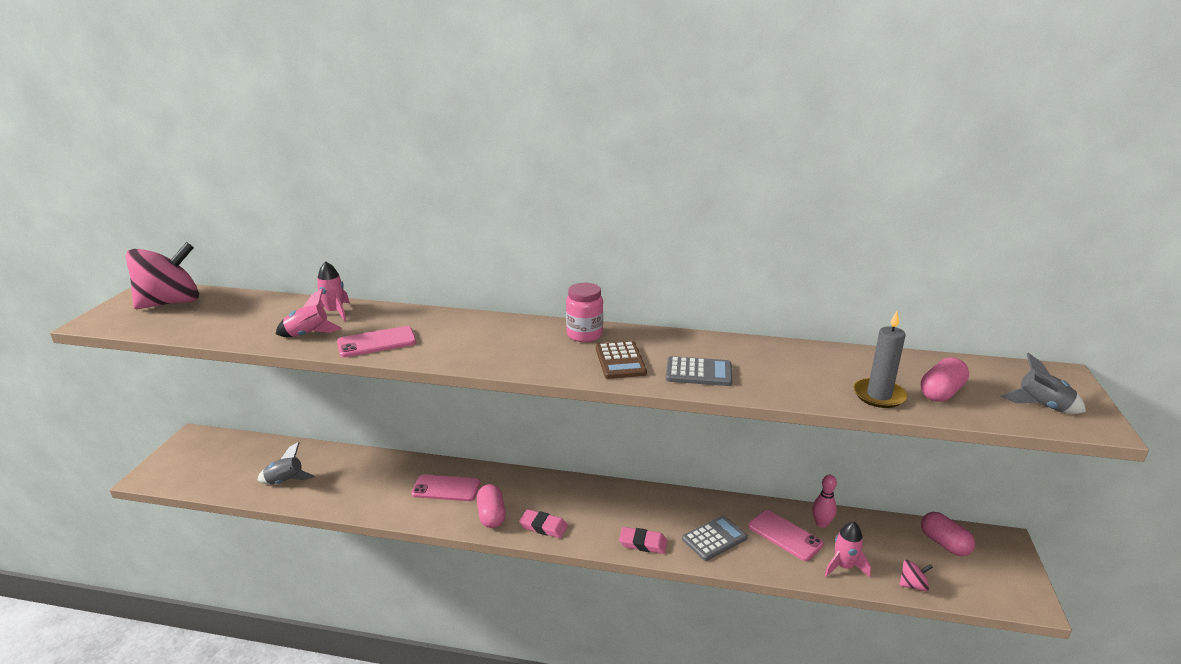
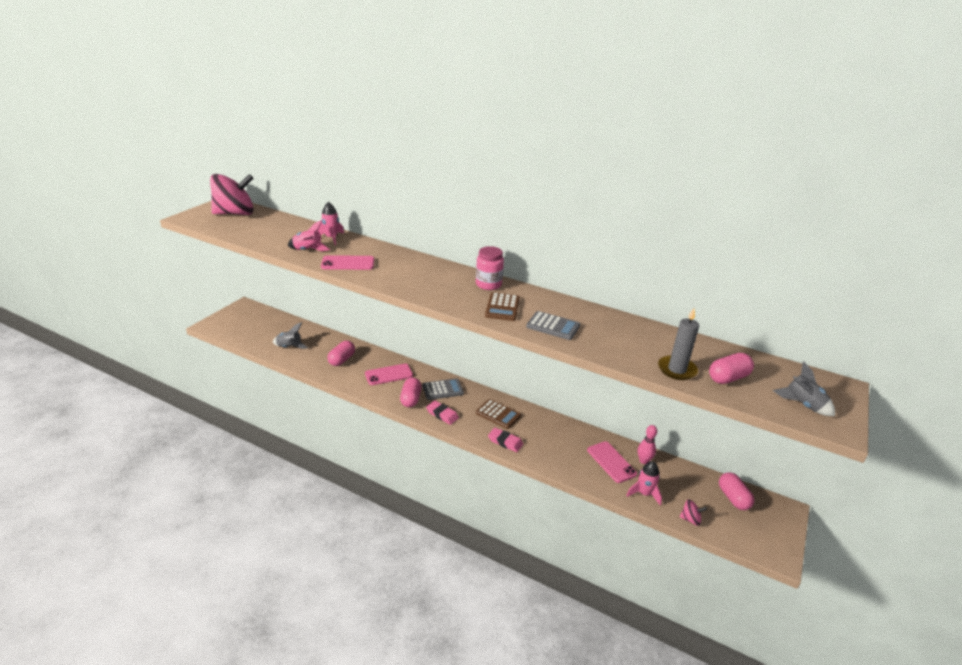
camera: 15 degrees right, 5 degrees up
pink phone [411,474,480,501] -> pink phone turned 45 degrees counterclockwise [365,364,413,385]
grey calculator [682,516,748,561] -> grey calculator moved to [422,378,464,400]
none -> pink capsule [327,341,355,366]
none -> brown calculator [476,399,521,429]

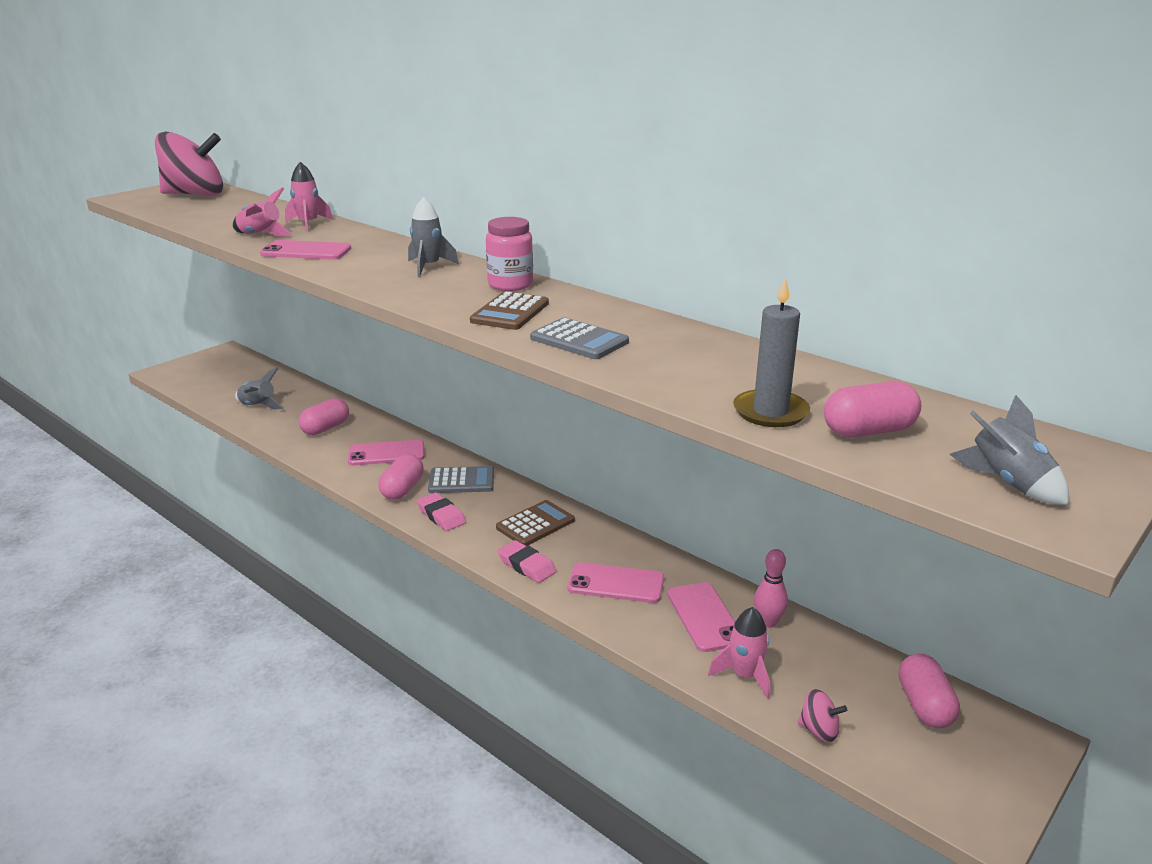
camera: 15 degrees right, 5 degrees down
brown calculator [476,399,521,429] -> brown calculator turned 90 degrees counterclockwise [496,500,575,546]
none -> grey rocket [408,197,459,277]
none -> pink phone [567,562,664,603]

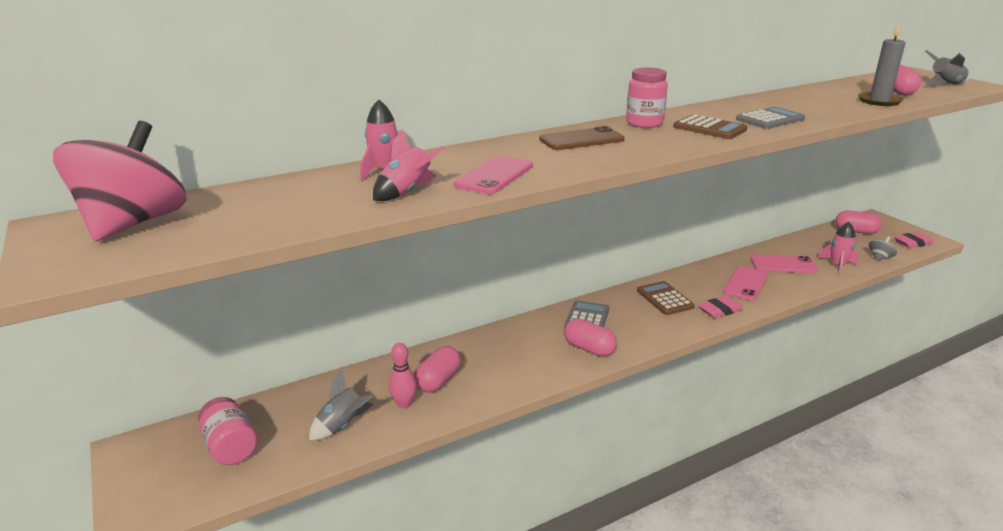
camera: 70 degrees left, 0 degrees up
pink capsule [298,398,349,435] -> pink capsule turned 60 degrees clockwise [414,346,461,393]
pink phone [348,440,424,465] -> none
grey rocket [408,197,459,277] -> brown phone [539,126,624,150]
pink eraser [417,493,466,531] -> pink eraser moved to [895,232,934,248]
pink bowling pin [754,549,788,628] -> pink bowling pin moved to [389,343,417,408]
pink spinning top [797,689,847,742] -> grey spinning top [869,236,897,261]
none -> pink jar [198,397,258,465]

